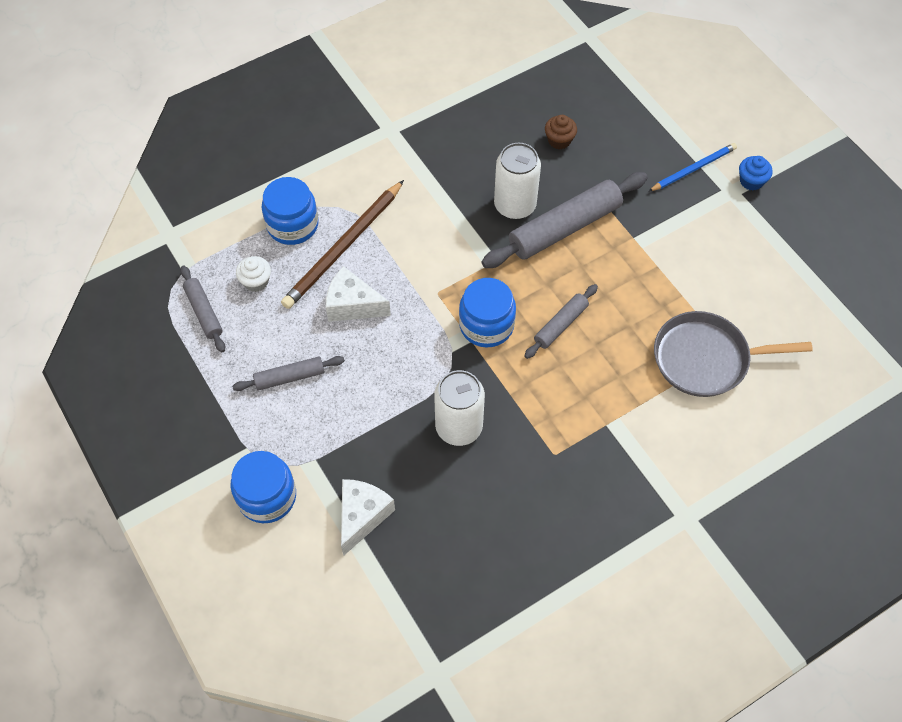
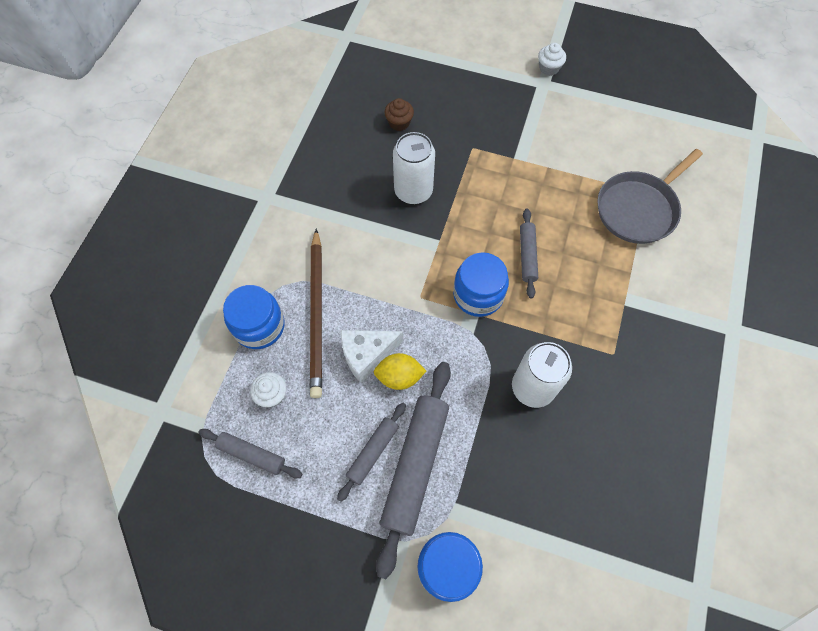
camera: 40 degrees left, 5 degrees up
white cheese [341,479,395,555] -> none
grey rolling pin [481,172,648,268] -> grey rolling pin moved to [376,362,451,579]
blue pencil [648,143,737,192] -> none
blue cupcake [739,156,773,191] -> white cupcake [538,43,566,76]
none -> yellow lemon [374,353,426,390]

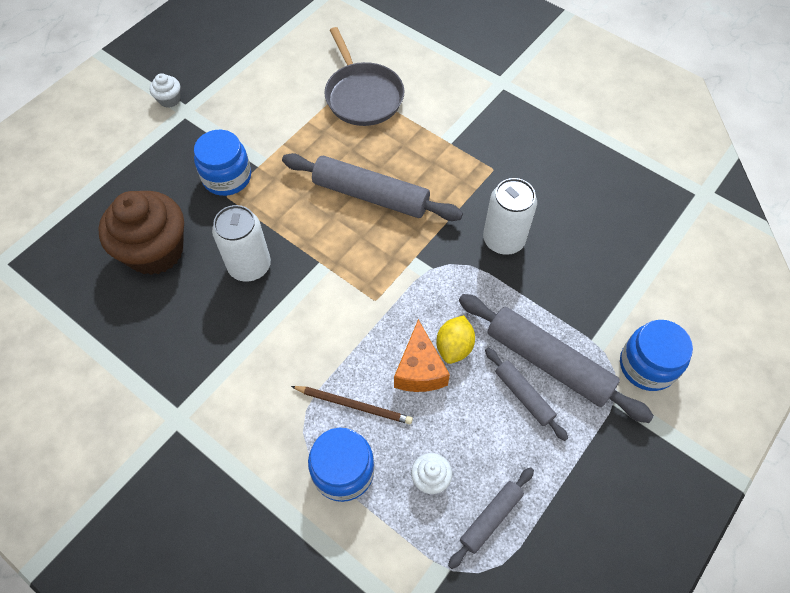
camera: 70 degrees left, 5 degrees down
brown pencil [310,229,322,398] -> brown pencil [291,386,413,425], size x0.60
white cheese [341,330,403,383] -> orange cheese [394,319,450,392]
brown cupcake [384,98,414,131] -> brown cupcake [98,191,184,275], size x2.34
blue jar [453,252,509,317] -> blue jar moved to [194,130,251,196]
grey rolling pin [520,209,538,298] -> grey rolling pin [282,153,463,221], size x1.87

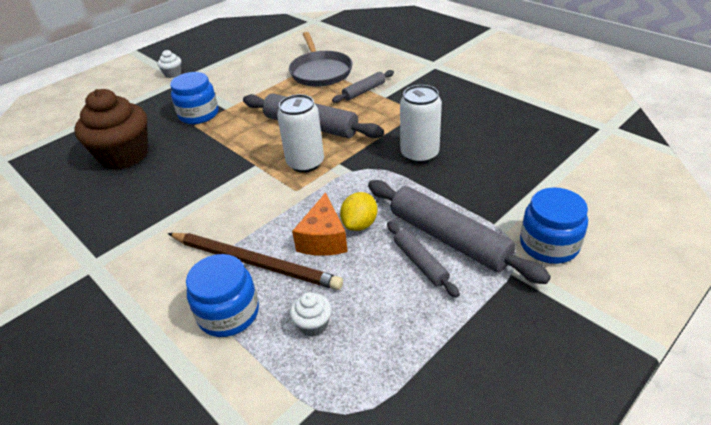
camera: 10 degrees right, 20 degrees down
white can [212,205,271,282] -> white can moved to [277,94,324,173]
brown pencil [291,386,413,425] -> brown pencil [168,233,343,290], size x1.66
grey rolling pin [448,467,534,569] -> grey rolling pin moved to [332,70,394,103]

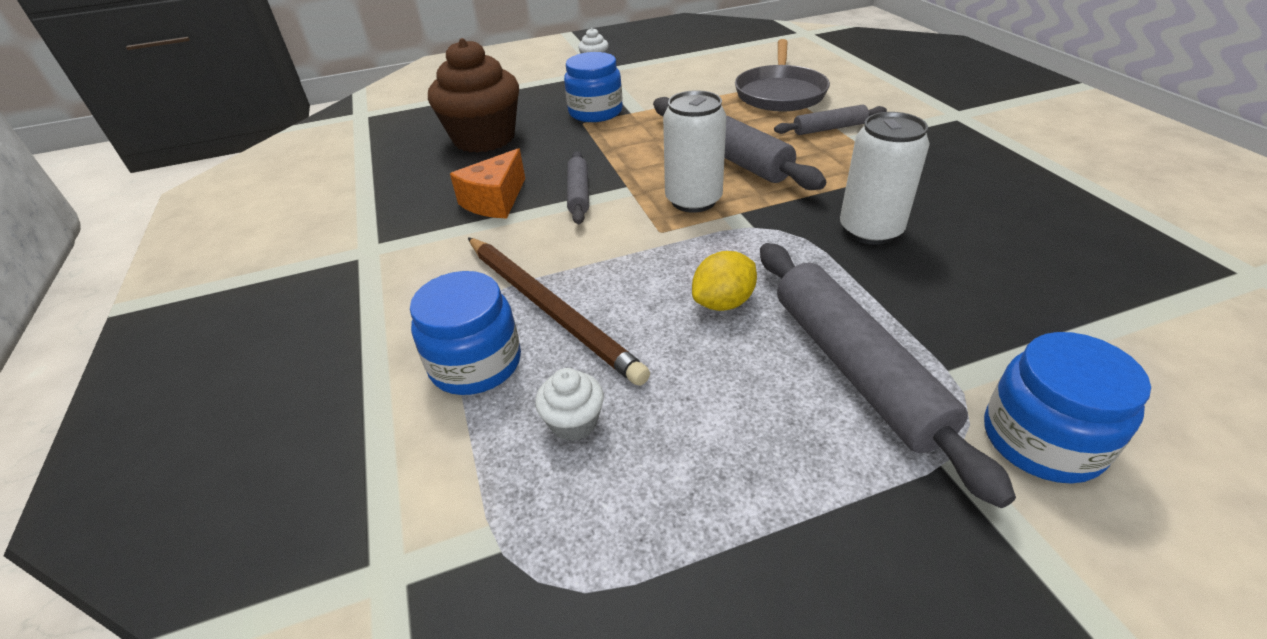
camera: 25 degrees right, 0 degrees up
orange cheese [292,192,348,256] -> orange cheese moved to [450,148,525,218]
grey rolling pin [387,221,460,298] -> grey rolling pin moved to [567,151,589,224]

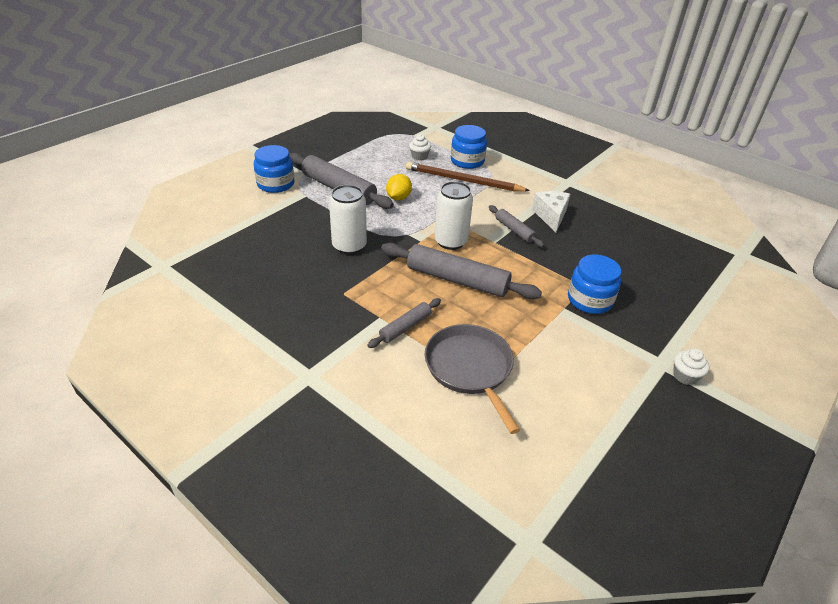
camera: 145 degrees right, 0 degrees up
brown cupcake [428,38,519,153] -> none
orange cheese [450,148,525,218] -> white cheese [532,191,570,232]

